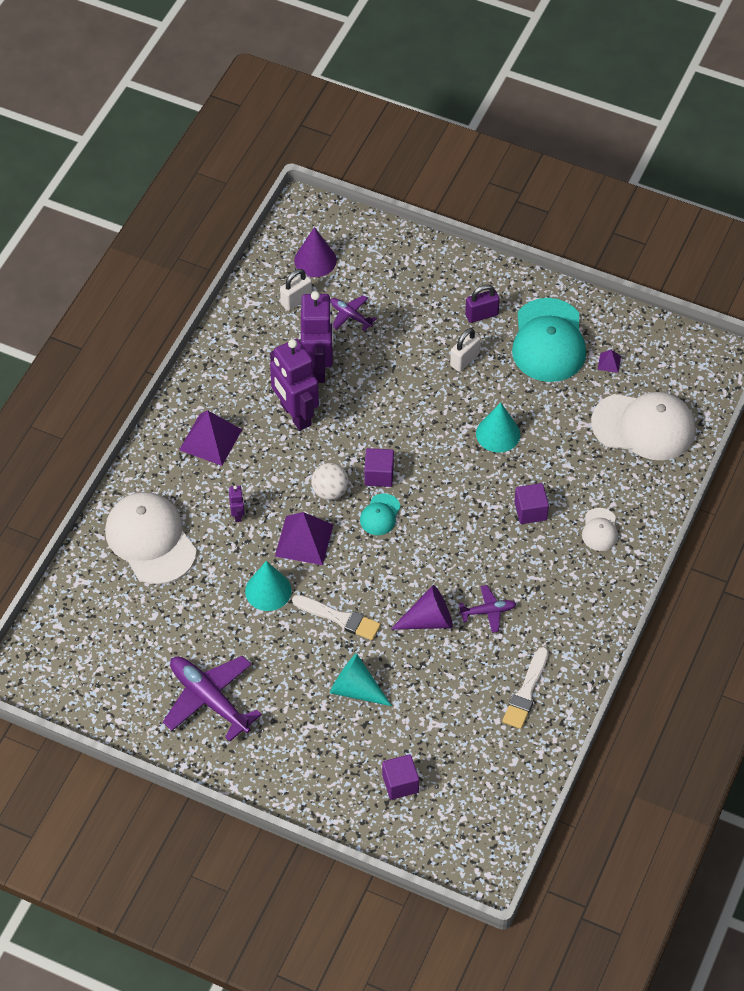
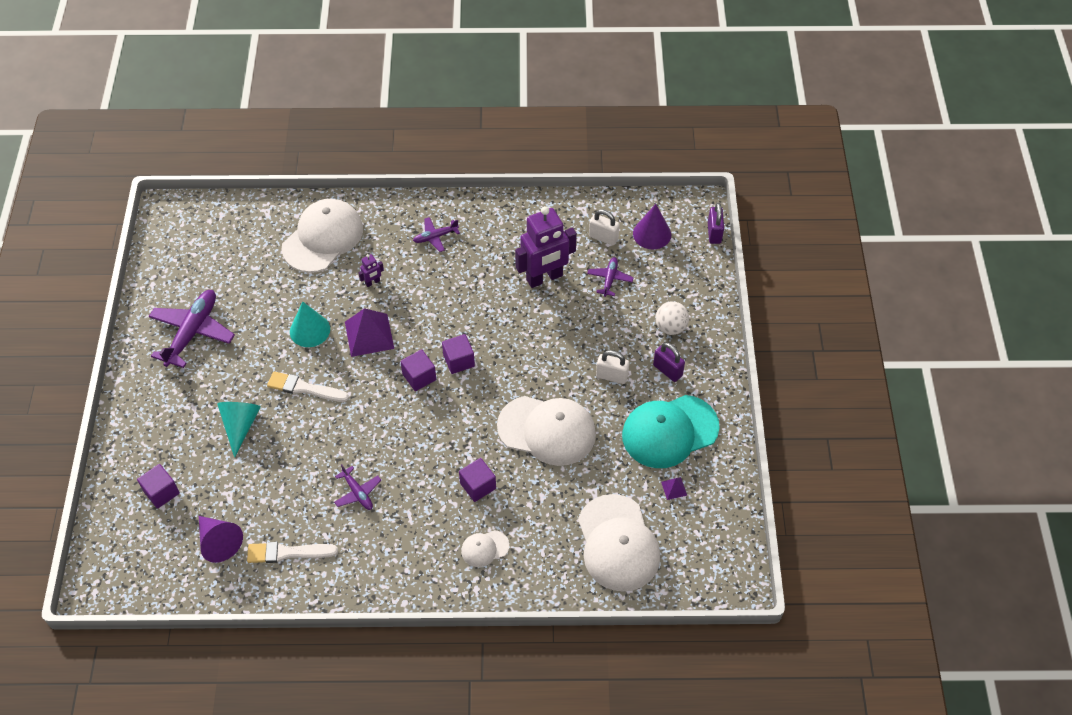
camera: 65 degrees right, 0 degrees up
purple pyramid [179,410,242,466] -> purple plane [413,217,460,252]
purple robot [270,339,319,431] -> none
white brush [292,595,381,640] -> white brush turned 105 degrees clockwise [267,371,349,402]
white ball [311,463,349,500] -> white ball moved to [655,301,689,335]
turquoise cap [360,494,401,535] -> purple cube [400,349,436,391]
purple cone [391,585,453,630] -> purple cone moved to [199,516,243,563]
turquoise cone [476,402,520,452] -> white cap [497,396,596,466]
none -> purple padlock [708,203,724,244]

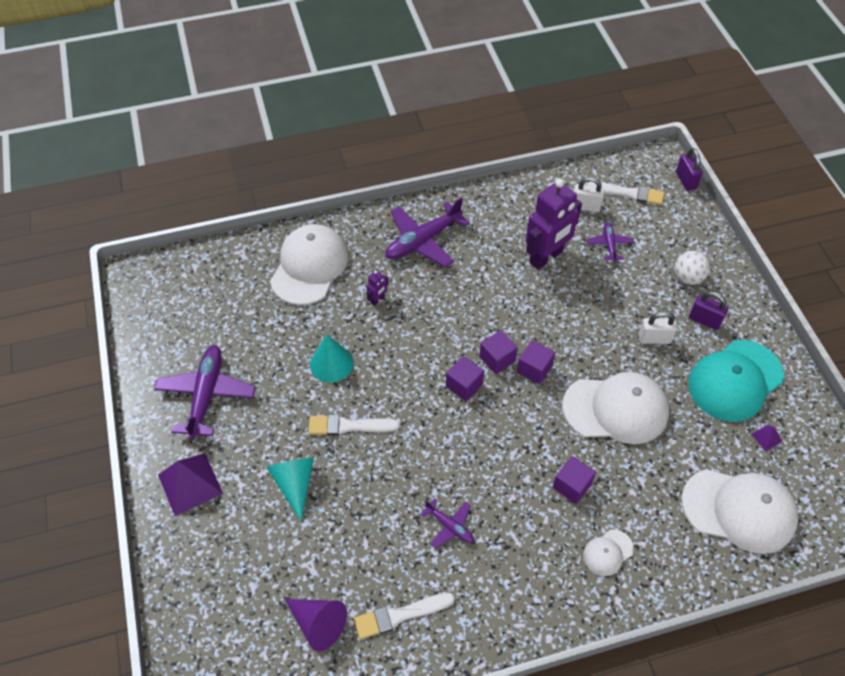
camera: 15 degrees left, 0 degrees up
purple cube [137,464,180,509] -> purple cube moved to [517,340,555,384]
purple pyramid [345,308,394,357] -> purple pyramid moved to [158,453,223,516]
purple plane [413,217,460,252] -> purple plane [385,197,470,267], size x1.91
white cap [578,494,660,592] -> white cap turned 45 degrees counterclockwise [682,469,798,554]
purple cone [633,204,671,249] -> white brush [587,182,664,205]

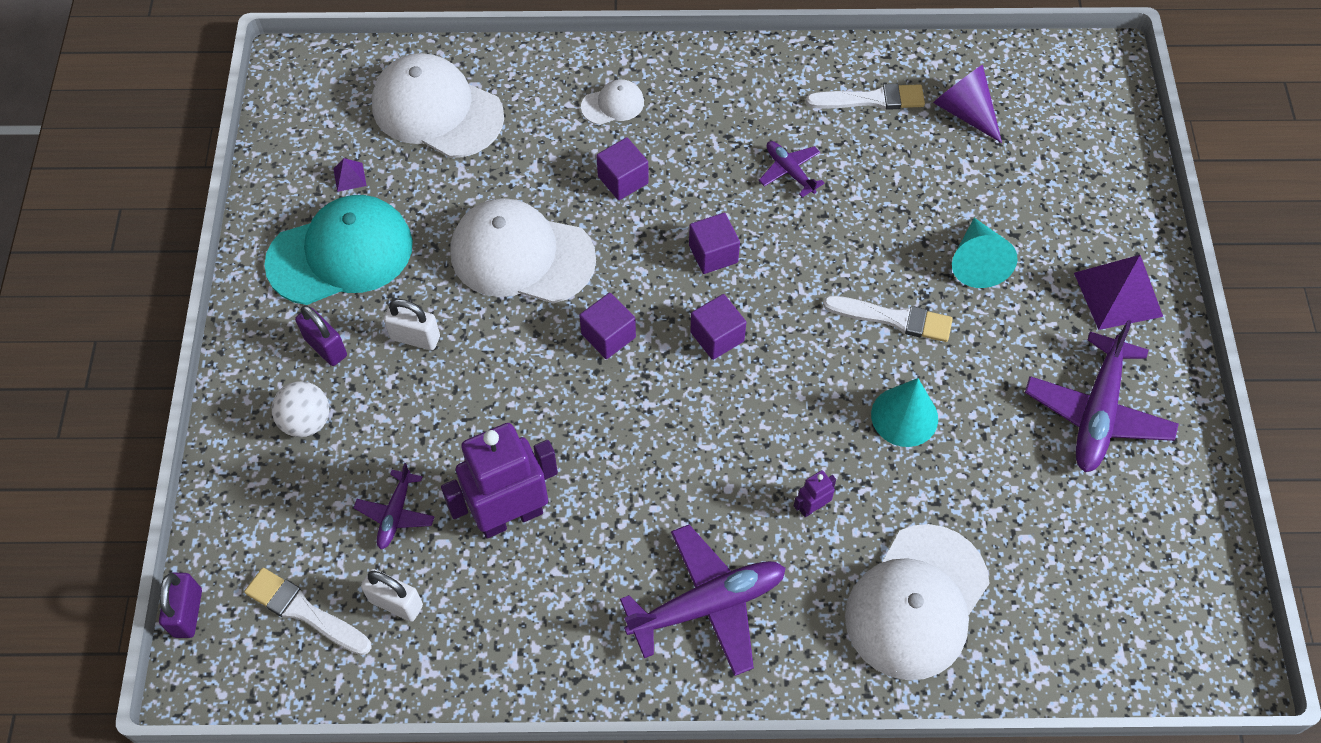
camera: 165 degrees left, 5 degrees up
purple cube [479,330,518,374] -> purple cube moved to [689,213,740,274]

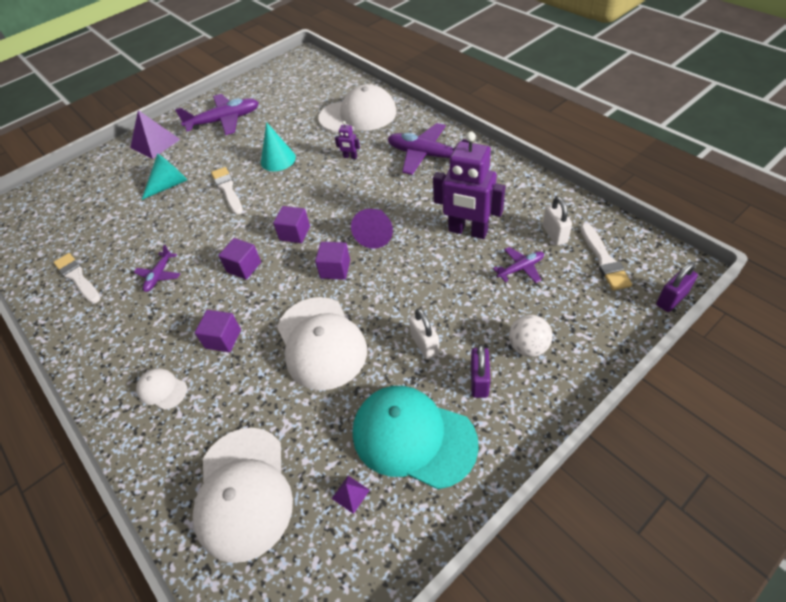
camera: 125 degrees left, 10 degrees down
purple cone [933,65,1002,143] -> purple cone moved to [351,209,393,249]

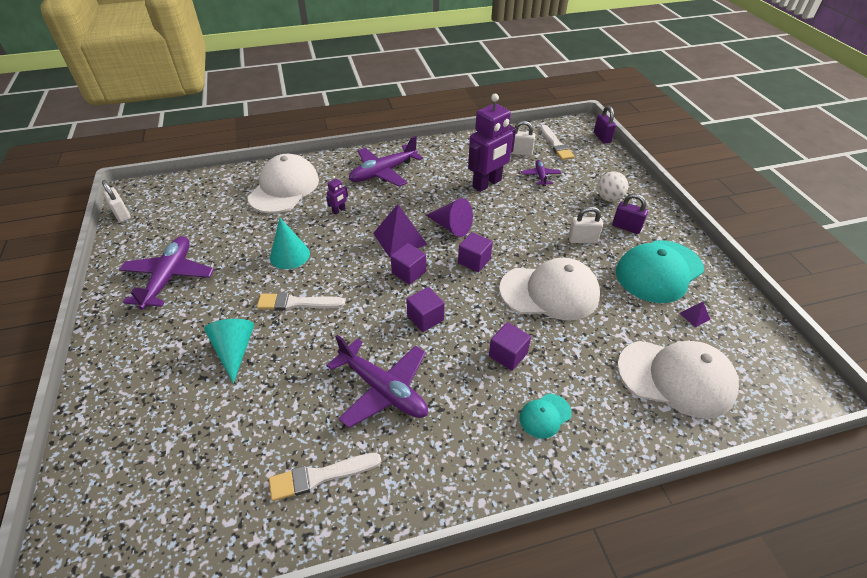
camera: 70 degrees left, 5 degrees down
purple pyramid [130,110,180,159] -> purple pyramid moved to [373,204,427,258]
purple plane [134,245,180,292] -> purple plane [326,335,428,428], size x1.91
white cap [136,368,187,410] -> turquoise cap [519,394,572,439]
white brush [580,223,632,290] -> white brush turned 60 degrees clockwise [540,125,574,160]
none -> white padlock [102,180,131,222]

